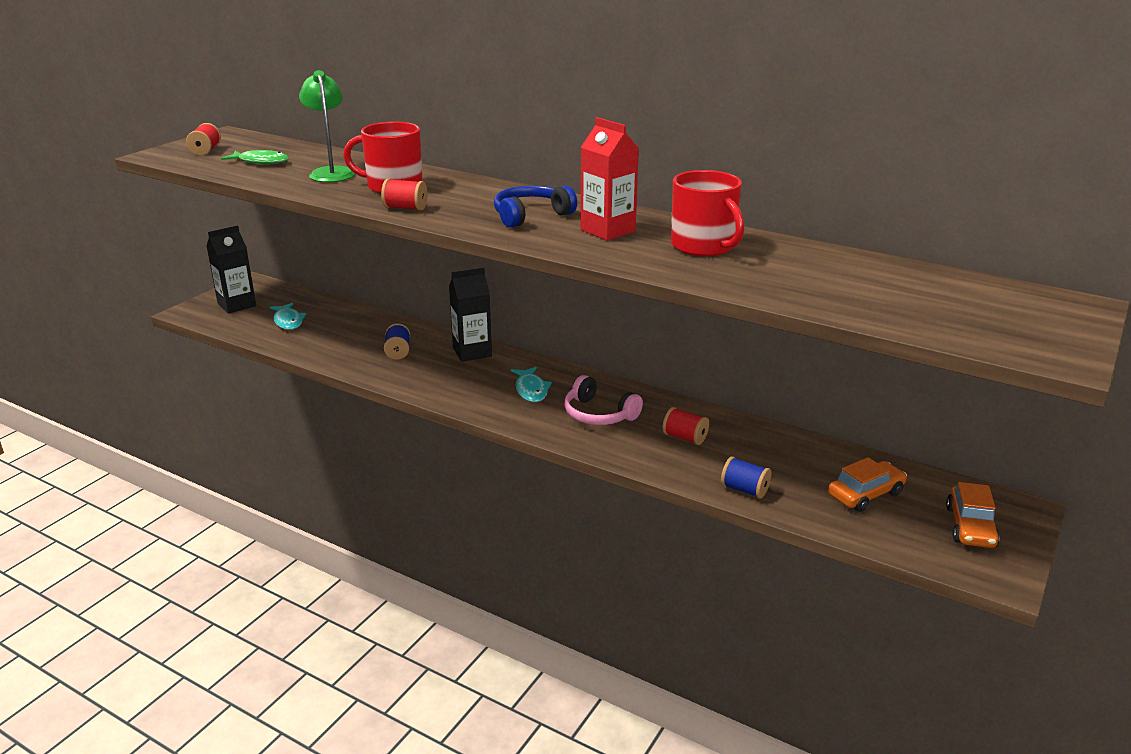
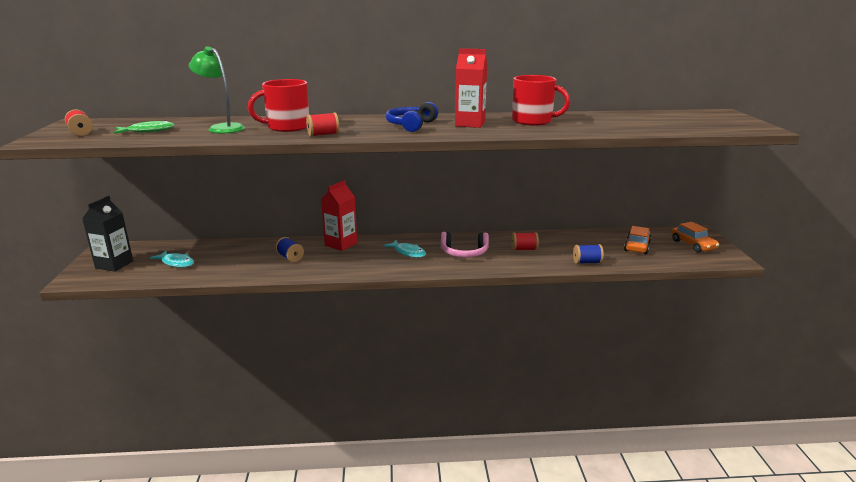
camera: 35 degrees left, 5 degrees down
black carton [449,268,492,362] -> red carton [321,180,357,251]

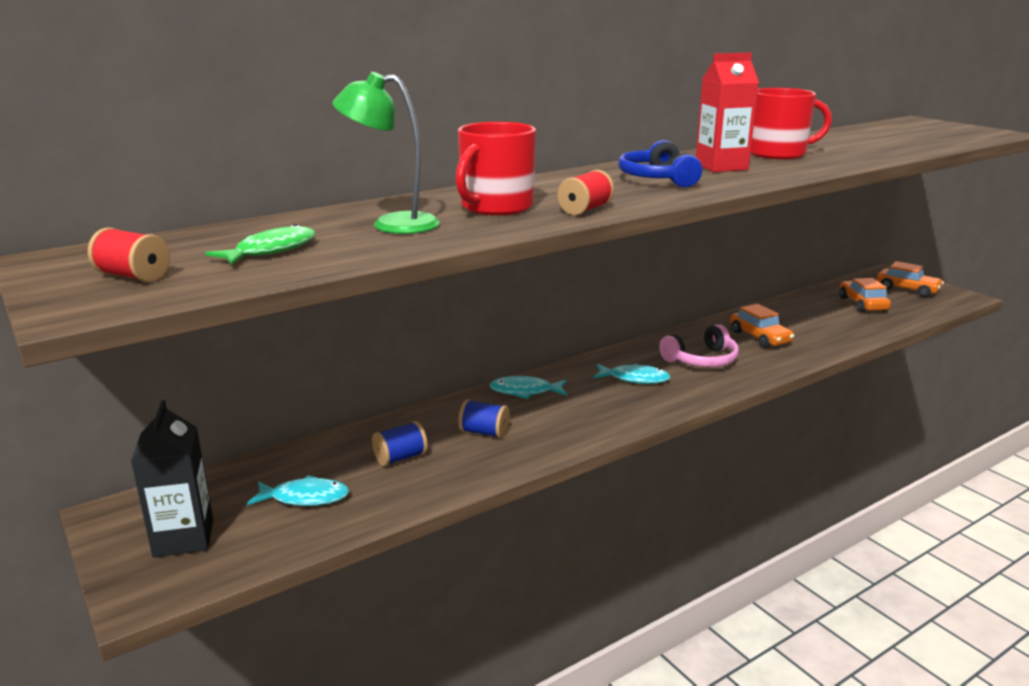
camera: 30 degrees left, 0 degrees up
red carton [321,180,357,251] -> turquoise fish [490,376,567,399]
red spool [511,232,539,251] -> orange car [730,304,795,348]
blue spool [573,244,604,264] -> blue spool moved to [372,421,428,466]

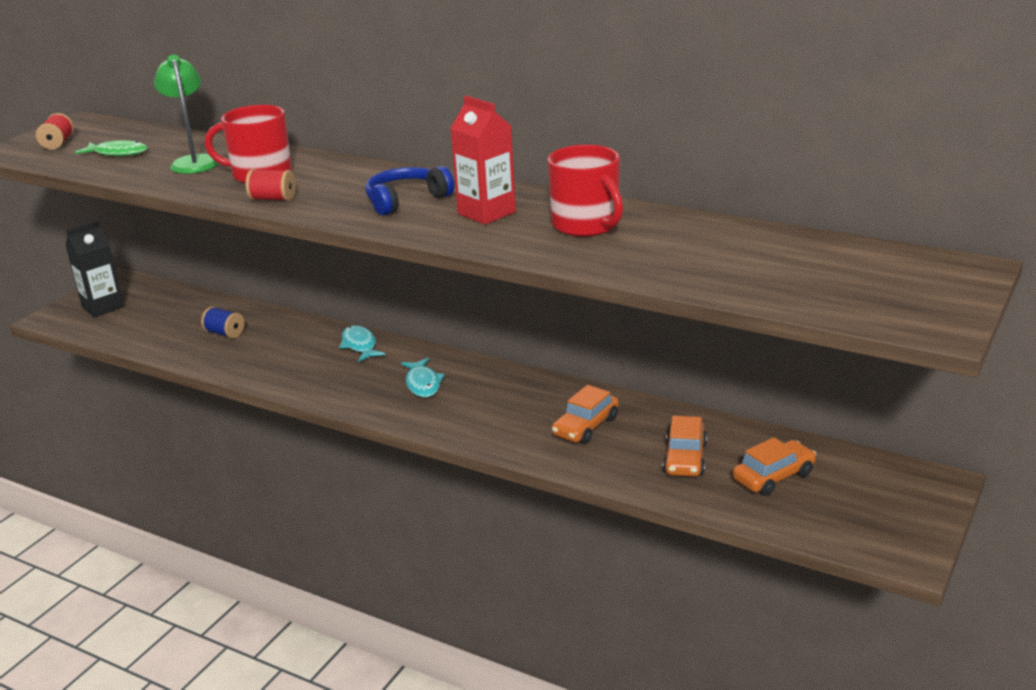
camera: 65 degrees right, 5 degrees up
turquoise fish [247,475,349,506] -> none
blue spool [458,399,510,438] -> none
pink headphones [659,324,739,367] -> none
orange car [877,261,944,297] -> orange car moved to [663,416,707,477]

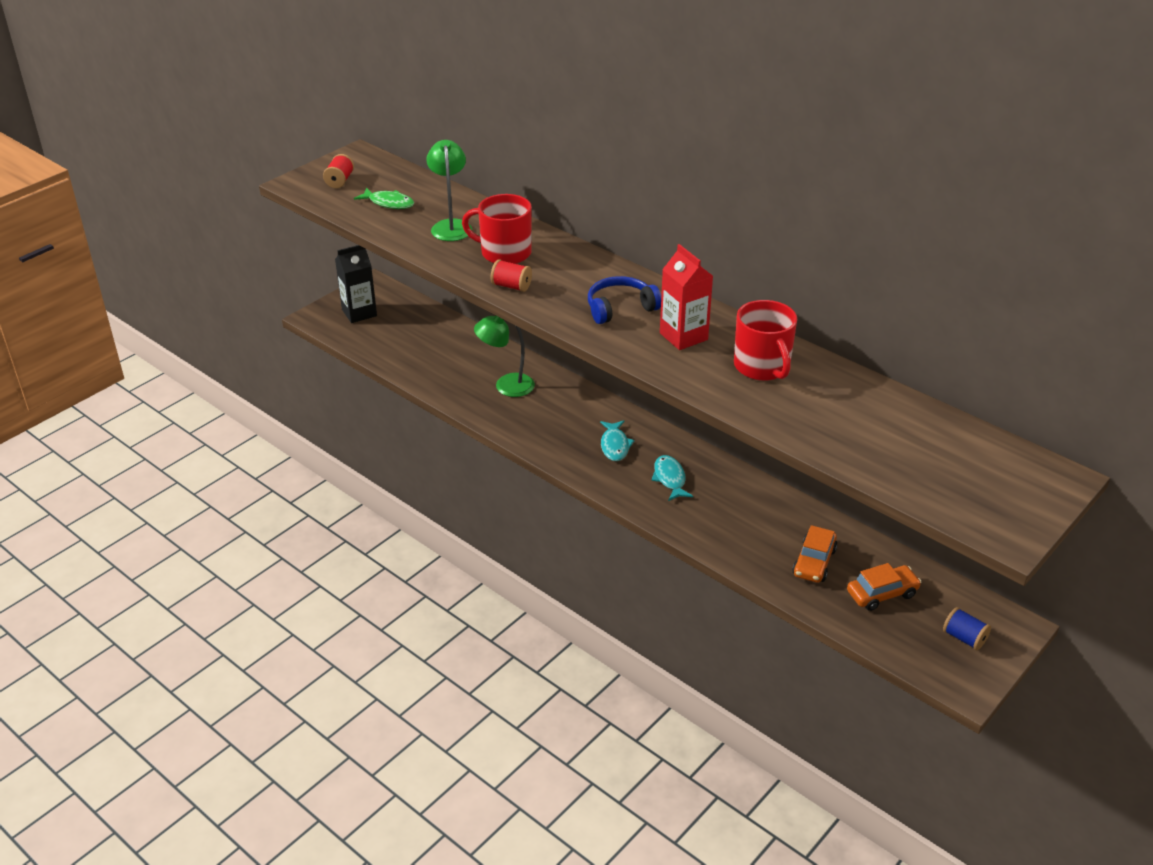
camera: 10 degrees right, 10 degrees up
blue spool [201,306,245,339] -> blue spool moved to [943,607,991,650]
turquoise fish [339,325,385,362] -> turquoise fish moved to [651,455,693,501]
orange car [552,385,619,444] -> none
none -> green lamp [474,316,535,397]

